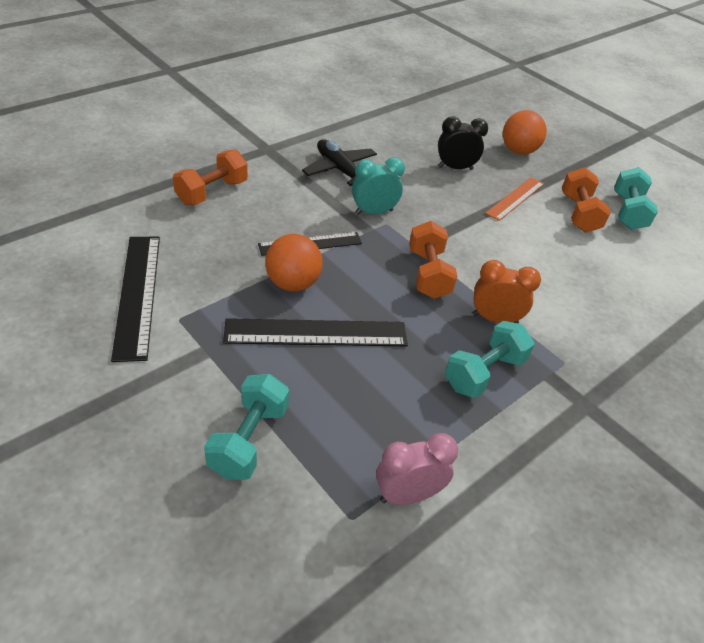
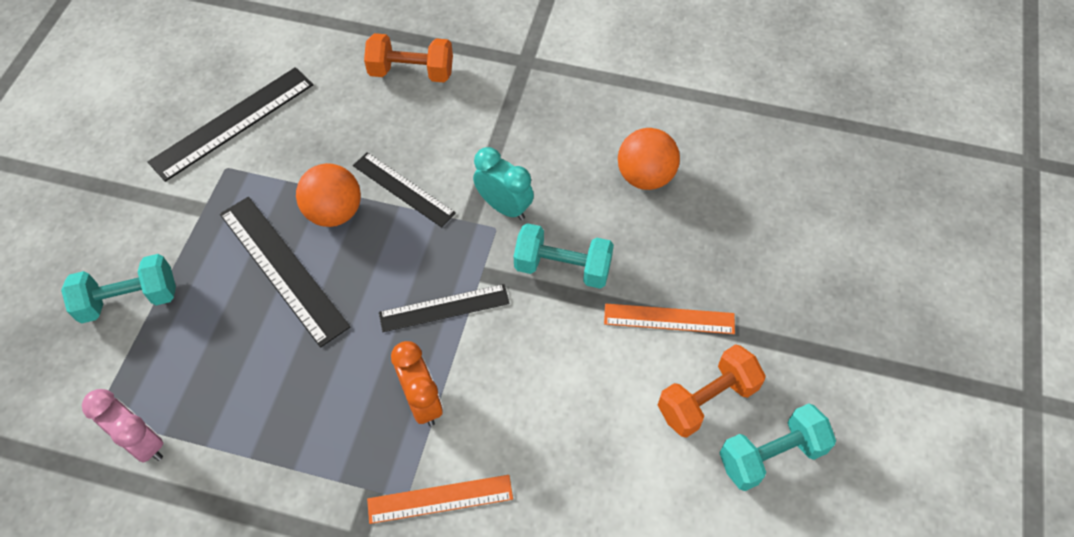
camera: 60 degrees right, 15 degrees up
black plane [302,139,377,186] -> none
orange dumbbell [409,221,457,299] -> black ruler [379,284,510,332]
black clock [438,116,488,170] -> none
turquoise dumbbell [445,321,535,398] -> turquoise dumbbell moved to [514,223,614,289]
orange ball [503,110,547,155] -> orange ball moved to [618,128,680,190]
none -> orange ruler [367,475,513,524]

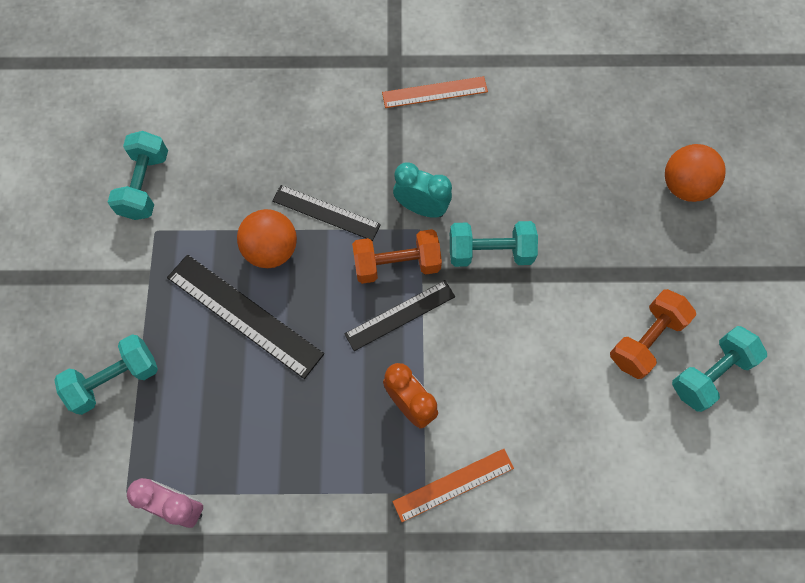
camera: 15 degrees left, 10 degrees up
black ruler [148,67,313,182] -> turquoise dumbbell [108,131,168,220]
orange dumbbell [364,33,453,82] -> orange dumbbell moved to [352,229,442,284]
orange ruler [604,304,735,334] -> orange ruler moved to [382,76,488,108]
orange ball [618,128,680,190] -> orange ball moved to [665,144,726,202]

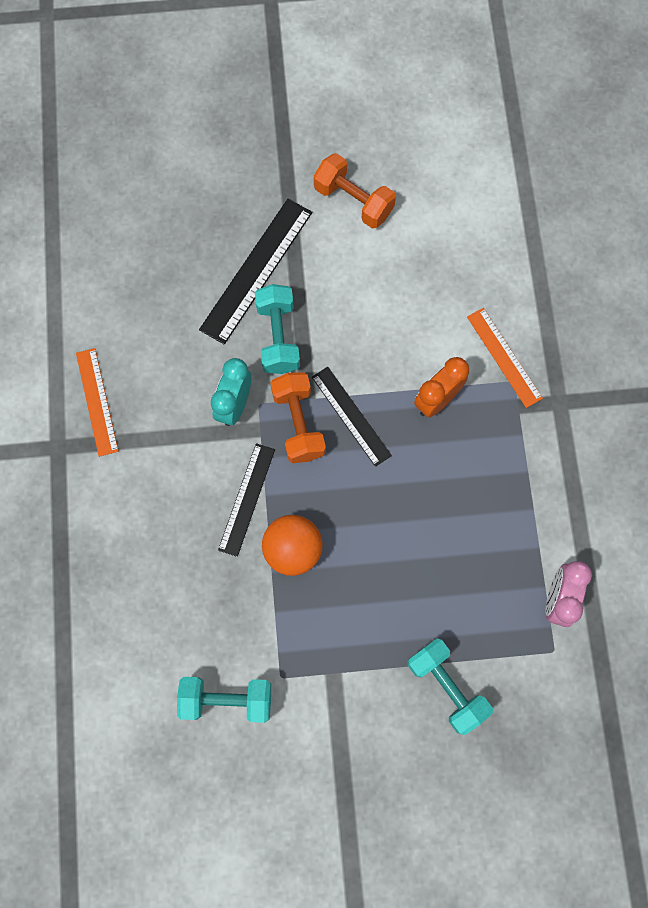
camera: 95 degrees left, 5 degrees up
black ruler [167,254,324,379] -> black ruler moved to [199,199,312,344]
orange ball [665,144,726,202] -> none
turquoise dumbbell [672,326,767,412] -> none

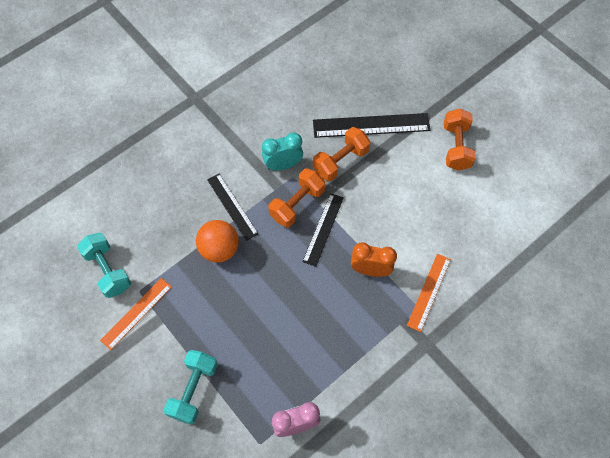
camera: 55 degrees right, 10 degrees down
orange ruler [76,348,119,457] -> orange ruler moved to [100,278,172,350]
black ruler [218,443,275,557] -> black ruler turned 75 degrees clockwise [207,174,258,241]
turquoise dumbbell [255,284,300,374] -> orange dumbbell [313,127,370,181]

